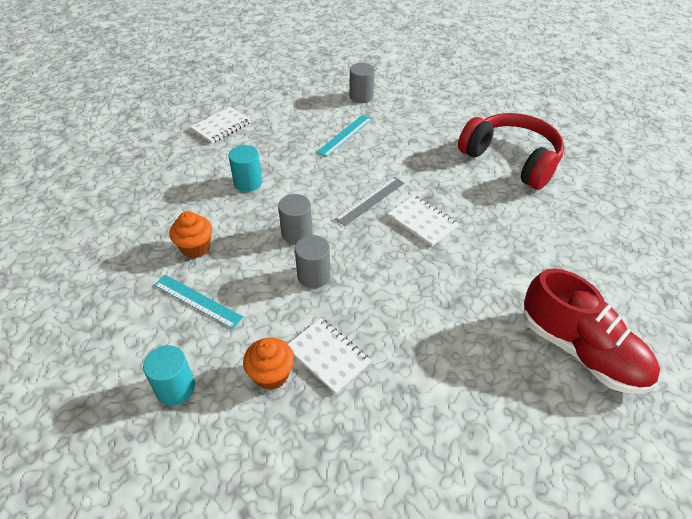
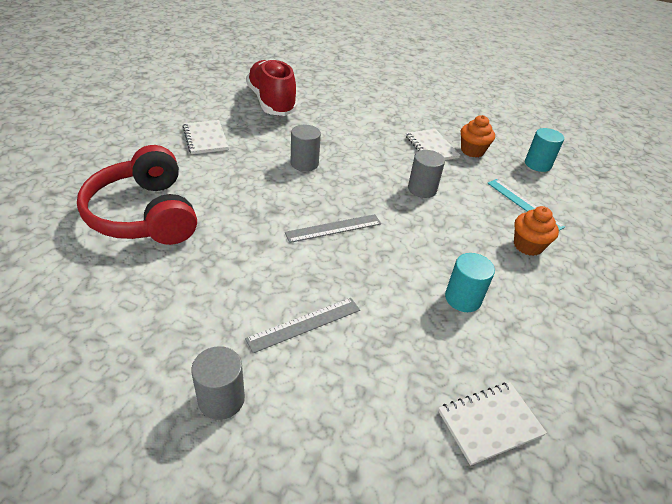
camera: 160 degrees left, 5 degrees down
grey cylinder [278,194,313,244] -> grey cylinder moved to [290,125,321,171]
turquoise ruler [316,115,372,157] -> grey ruler [245,298,360,353]
white notebook [388,195,459,246] -> white notebook moved to [183,120,229,154]

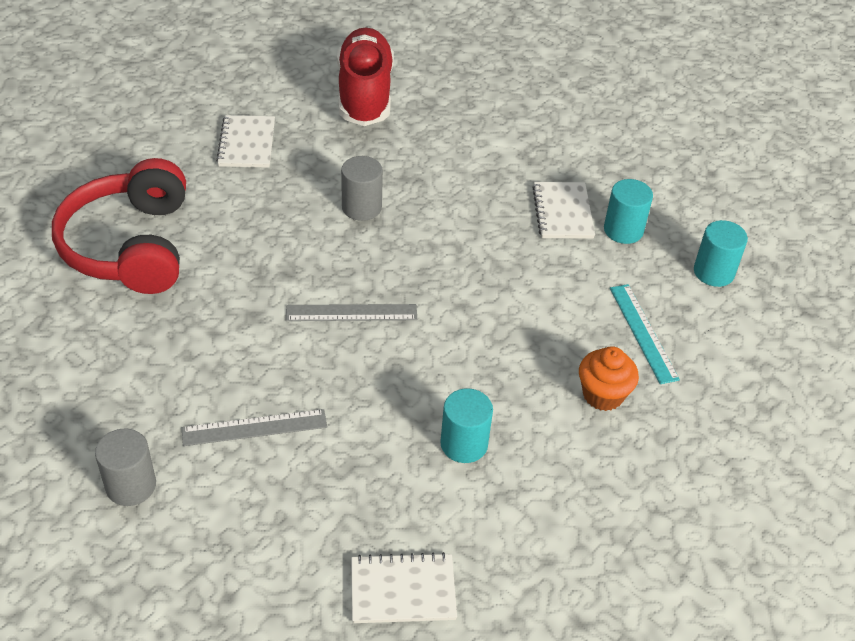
camera: 20 degrees right, 5 degrees up
grey cylinder [408,150,445,198] -> none
orange cupcake [461,115,495,157] -> turquoise cylinder [604,179,653,244]

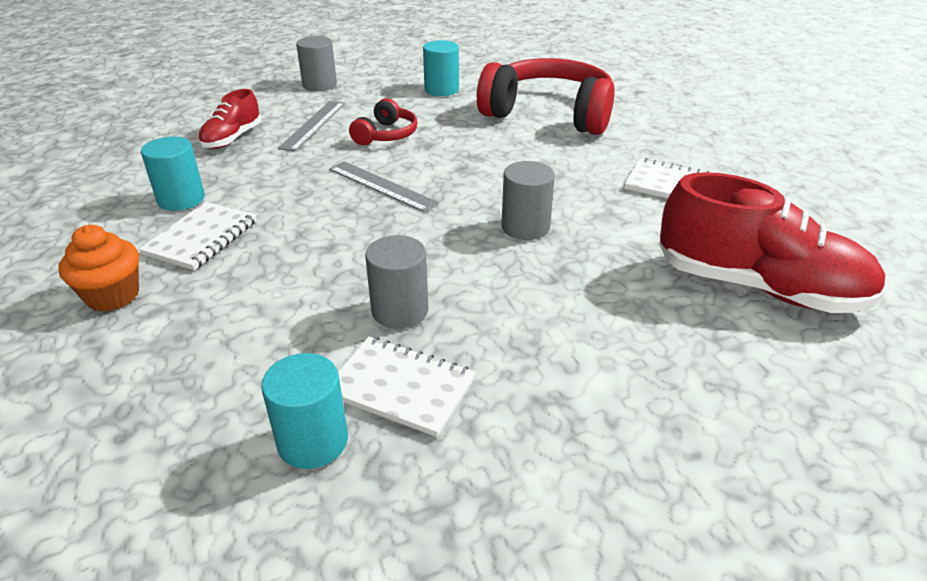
camera: 120 degrees right, 10 degrees down
grey ruler [286,304,417,321] -> grey ruler turned 75 degrees counterclockwise [329,161,439,212]
white notebook [351,552,457,623] -> white notebook moved to [139,202,257,270]
turquoise ruler [610,284,680,384] -> none
turquoise cylinder [694,220,748,287] -> turquoise cylinder moved to [423,40,459,96]
none -> red shoe [198,89,261,149]
none -> red headphones [349,98,417,145]
none -> grey cylinder [365,235,428,329]

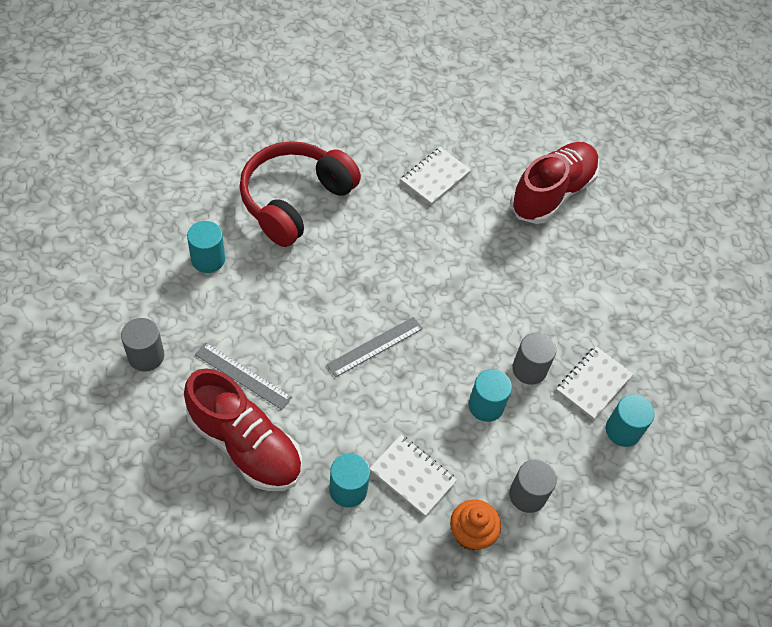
camera: 80 degrees left, 20 degrees up
red shoe [198,89,261,149] -> red shoe [184,368,302,491], size x1.88
red headphones [349,98,417,145] -> none
grey cylinder [502,161,555,240] -> grey cylinder moved to [509,459,557,513]
none -> turquoise cylinder [468,369,512,422]

